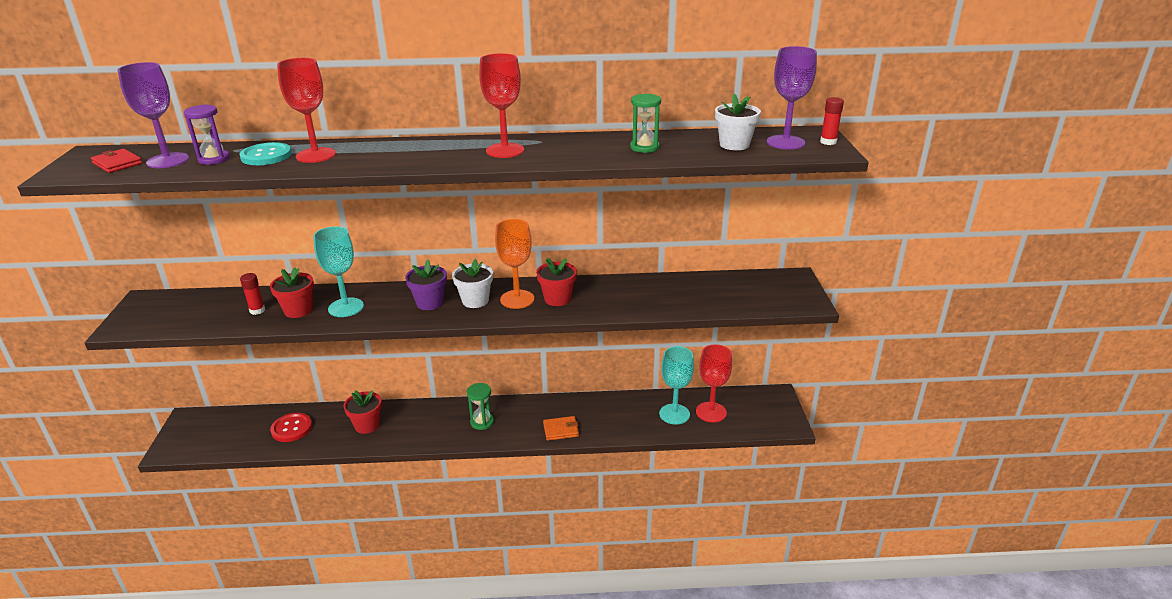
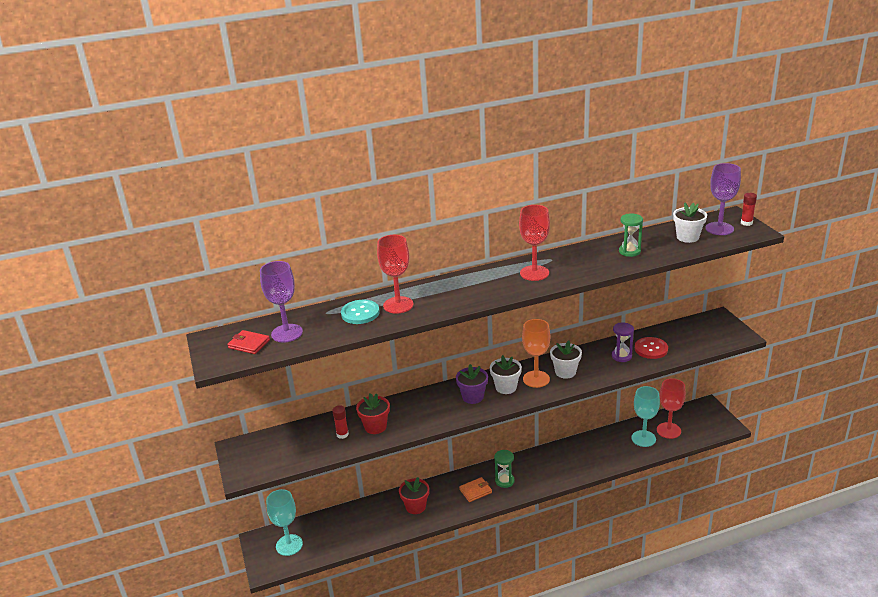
camera: 15 degrees left, 0 degrees up
purple hourglass [184,104,230,165] -> purple hourglass moved to [612,322,634,362]
red button [270,413,312,442] -> red button moved to [635,337,668,359]
turquoise goblet [313,226,364,317] -> turquoise goblet moved to [266,489,303,556]
red flower pot [536,258,577,306] -> white flower pot [550,340,582,379]
orange wallet [543,416,579,441] -> orange wallet moved to [459,477,492,502]

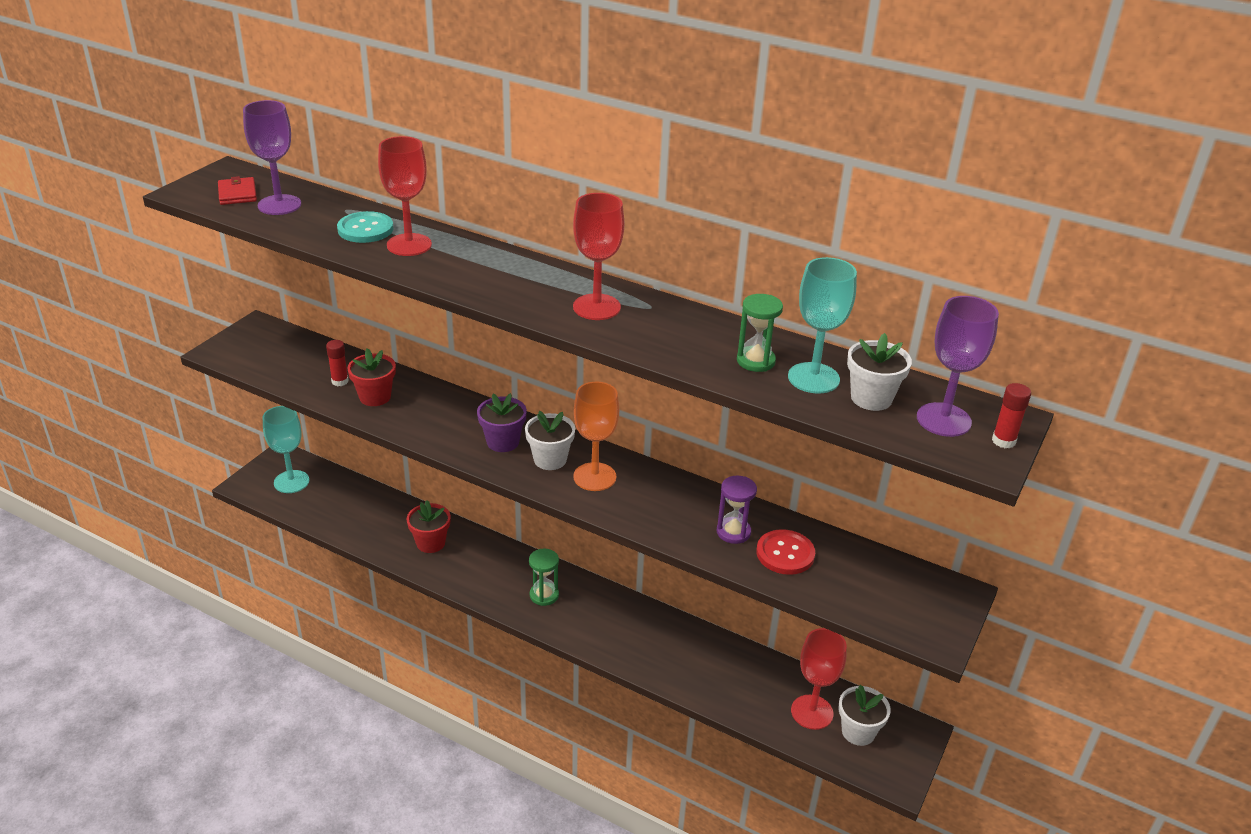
camera: 45 degrees right, 5 degrees up
orange wallet [459,477,492,502] -> none
white flower pot [550,340,582,379] -> white flower pot moved to [839,685,891,746]
turquoise goblet [631,386,660,447] -> turquoise goblet moved to [788,257,857,394]

